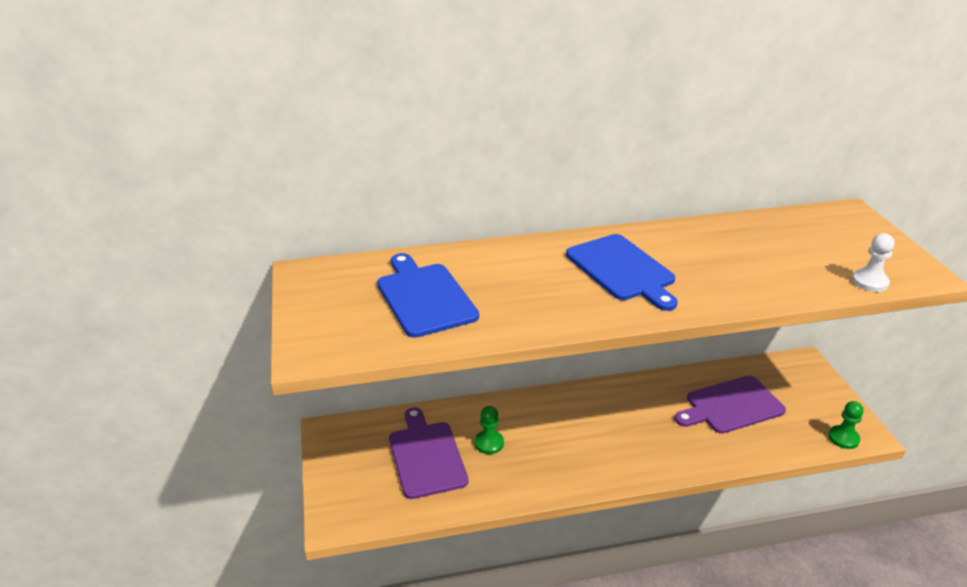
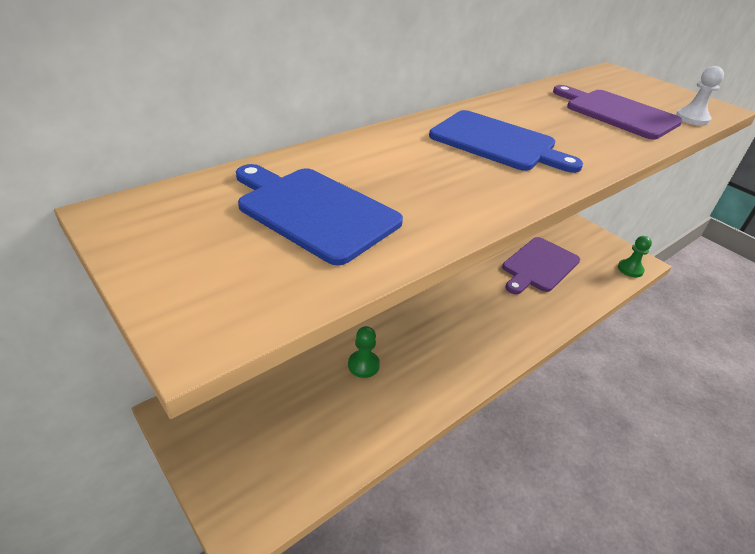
camera: 30 degrees left, 5 degrees up
purple cutting board [389,407,469,499] -> purple cutting board moved to [553,85,683,140]

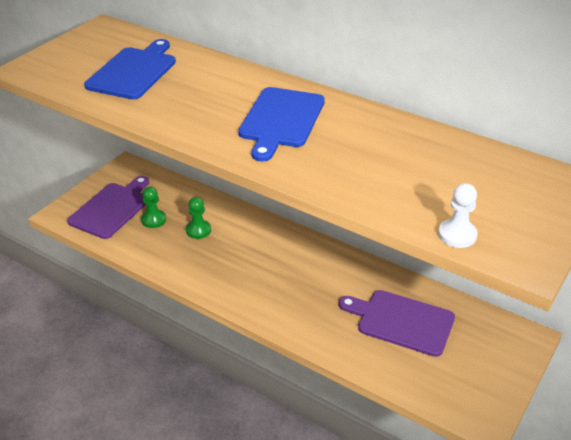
camera: 75 degrees right, 0 degrees up
purple cutting board [553,85,683,140] -> purple cutting board moved to [67,176,149,239]
green pawn [618,236,652,277] -> green pawn moved to [141,187,166,228]

